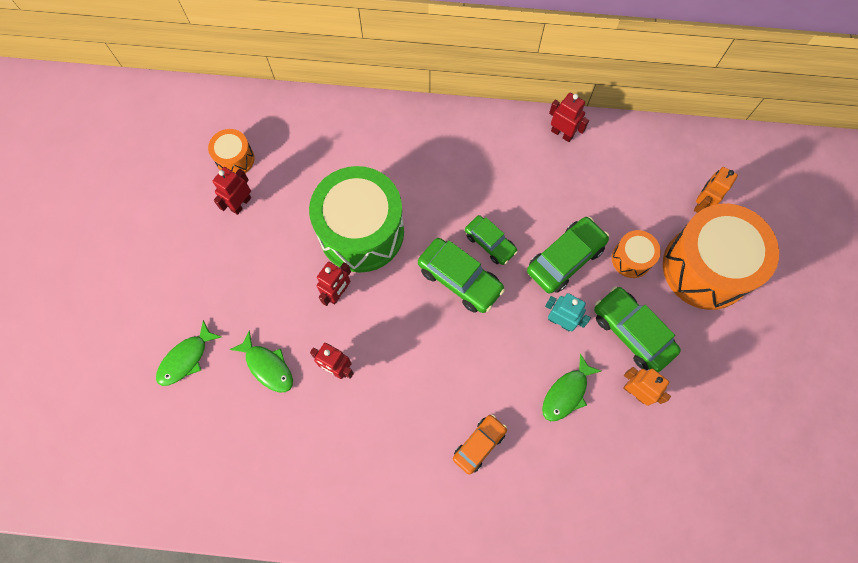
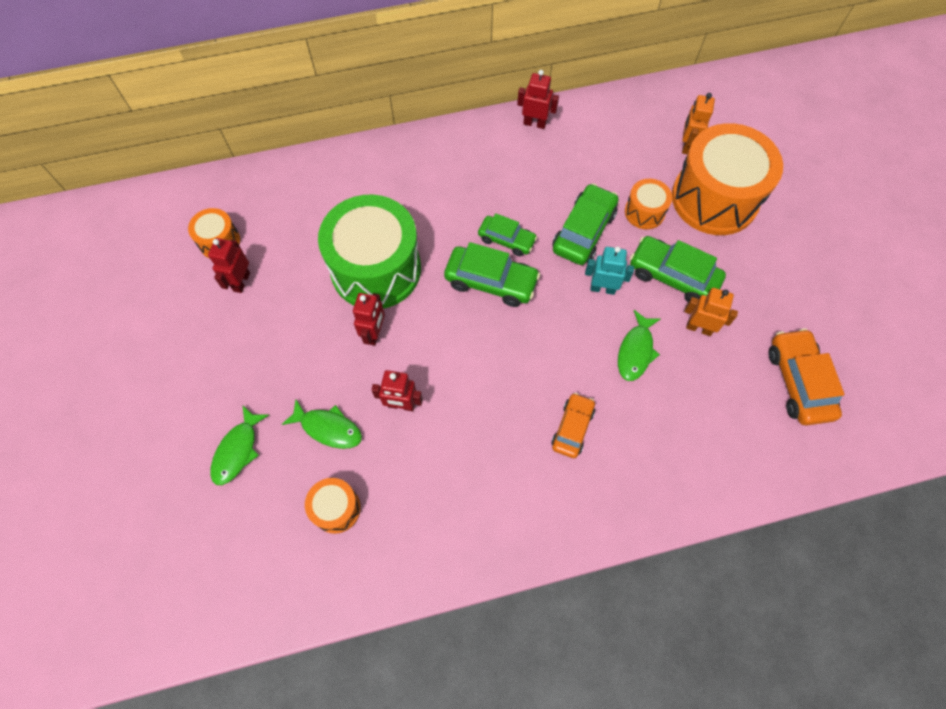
camera: 20 degrees left, 5 degrees down
none -> orange drum [305,478,361,534]
none -> orange car [769,328,845,425]

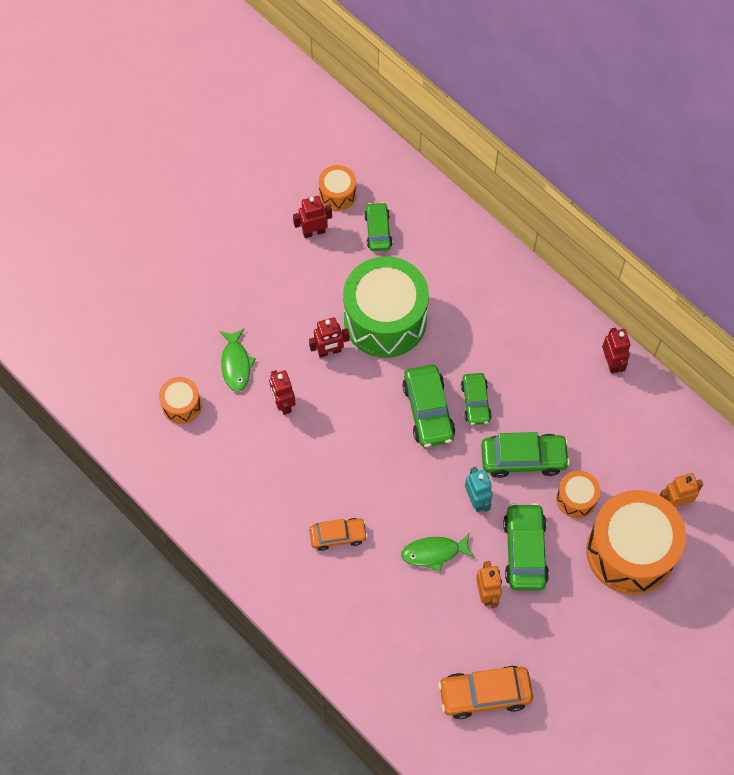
camera: 60 degrees right, 0 degrees up
green fish [210,405,269,485] -> none
orange car [769,328,845,425] -> orange car turned 150 degrees counterclockwise [438,665,533,719]
none -> green car [364,202,393,251]

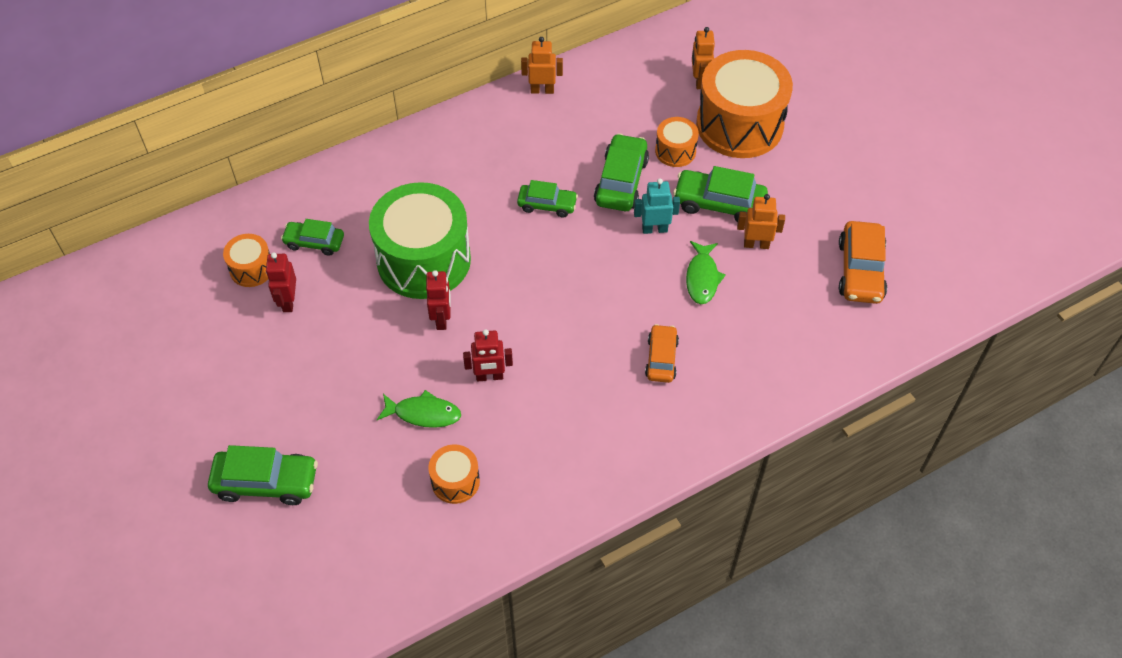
camera: 75 degrees left, 10 degrees down
green car [402,365,455,447] -> green car moved to [208,445,318,505]
red robot [602,328,631,374] -> orange robot [521,37,563,94]

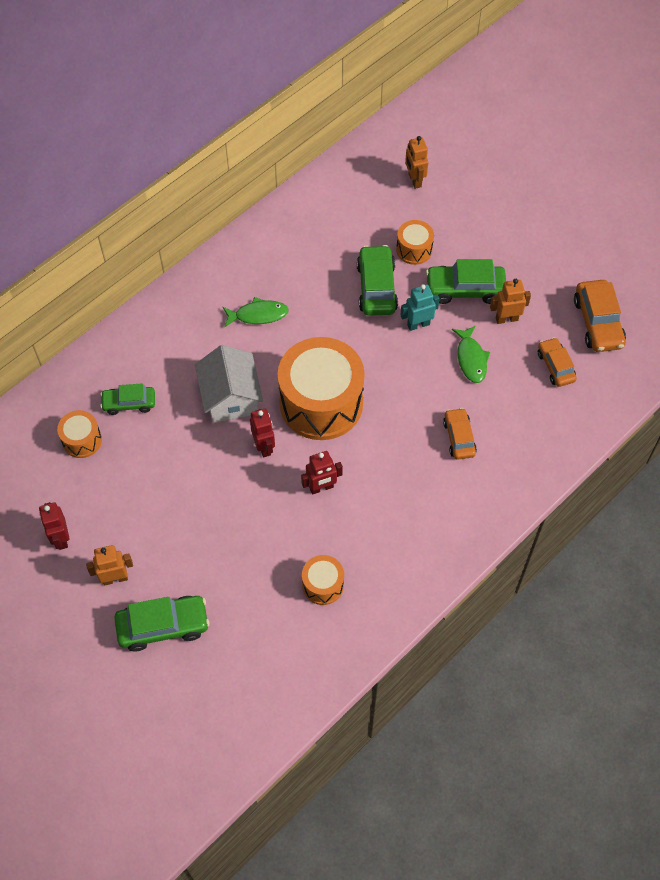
camera: 15 degrees left, 5 degrees up
red robot [266,252,296,312] -> red robot moved to [39,502,69,550]
green drum [369,182,471,299] -> white house [195,345,263,423]
green fish [377,390,461,428] -> green fish moved to [223,297,289,327]
green car [517,180,578,217] -> none
orange robot [521,37,563,94] -> orange robot moved to [86,545,133,585]
orange drum [696,50,793,158] -> orange drum moved to [278,337,365,440]
none -> orange car [538,337,577,387]

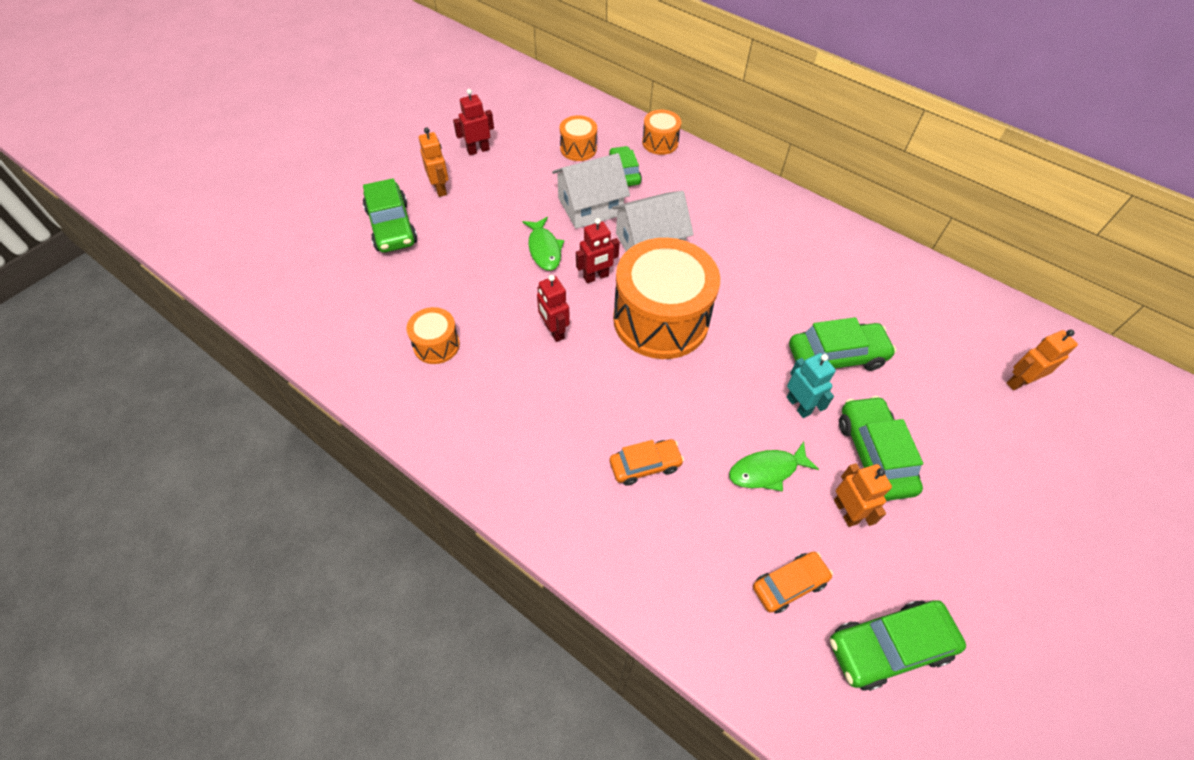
camera: 80 degrees right, 5 degrees down
green fish [223,297,289,327] -> green fish moved to [522,217,564,271]
orange drum [396,220,434,265] -> orange drum moved to [642,110,681,155]
orange car [574,280,626,352] -> green car [830,600,966,691]
none -> white house [552,153,630,229]

